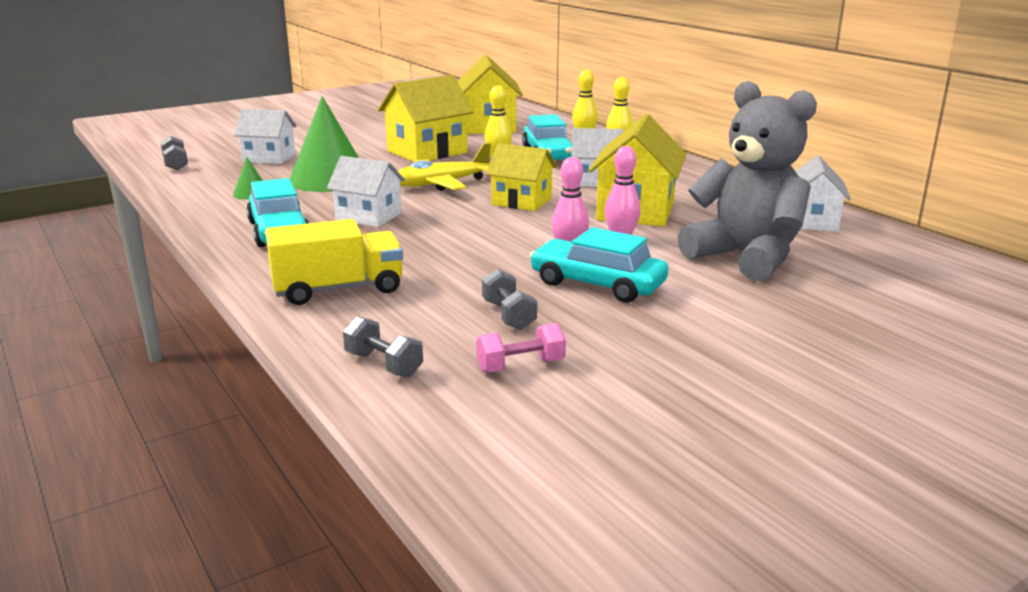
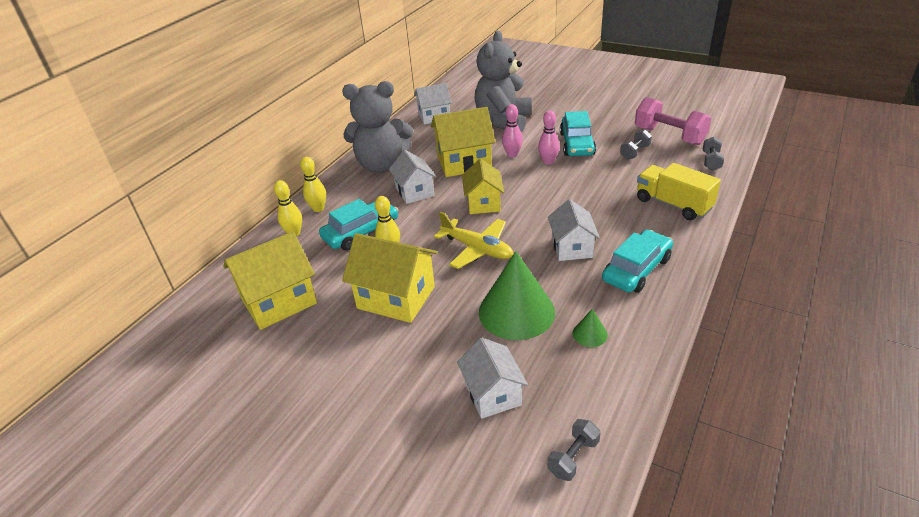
camera: 115 degrees left, 15 degrees up
pink dumbbell [476,323,566,373] -> pink dumbbell [635,97,711,145], size x1.92
none -> grey teddy bear [342,81,413,173]

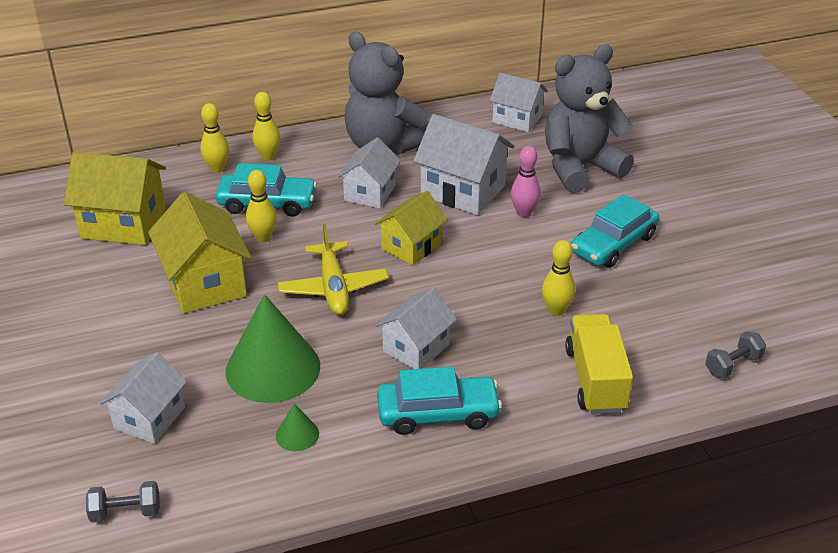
camera: 40 degrees right, 0 degrees up
yellow house [431,107,495,177] -> white house [413,114,515,215]
pink bowling pin [538,110,560,165] -> none
grey dumbbell [620,130,652,160] -> none
pink dumbbell [635,97,711,145] -> none
none -> yellow bowling pin [542,240,575,316]

